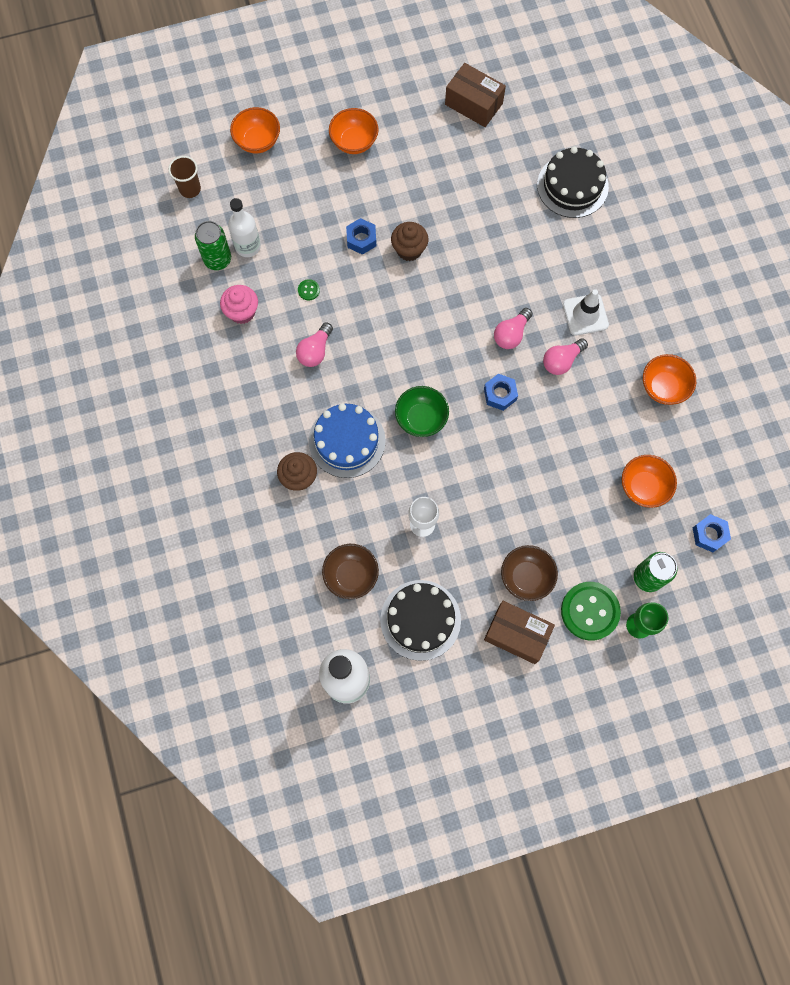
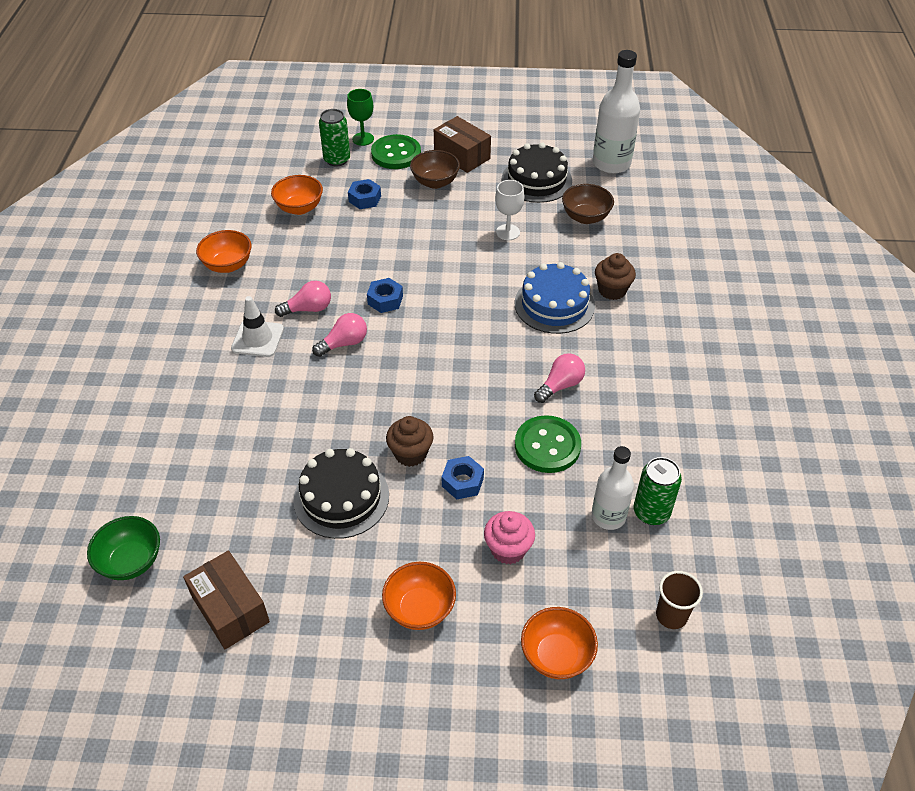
camera: 160 degrees left, 25 degrees down
pink cupcake [220,285,258,324] -> pink cupcake moved to [484,511,535,564]
green button [298,279,320,300] -> green button [515,415,581,473], size x2.43
green bowl [395,386,449,437] -> green bowl moved to [87,516,160,580]
black cake [537,146,609,218] -> black cake moved to [293,448,389,539]
blue nut [693,514,731,552] -> blue nut moved to [348,179,381,209]

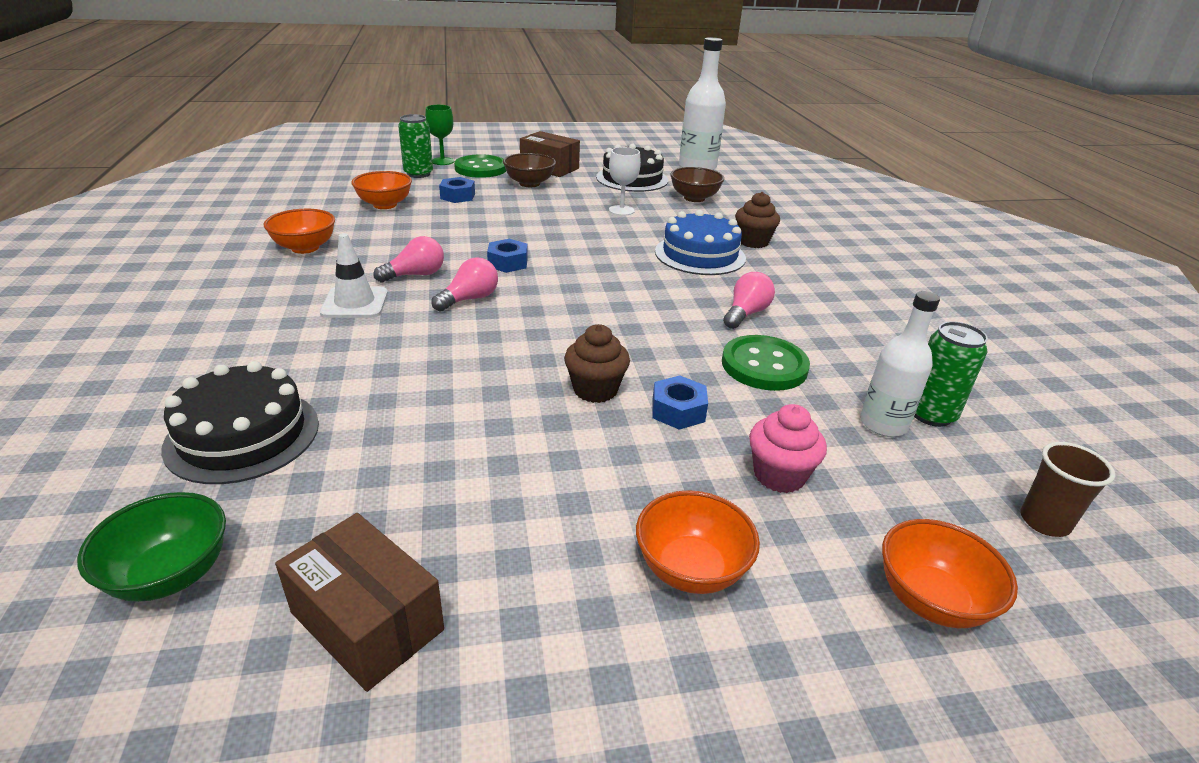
camera: 15 degrees left, 15 degrees down
black cake [293,448,389,539] -> black cake moved to [161,361,319,484]

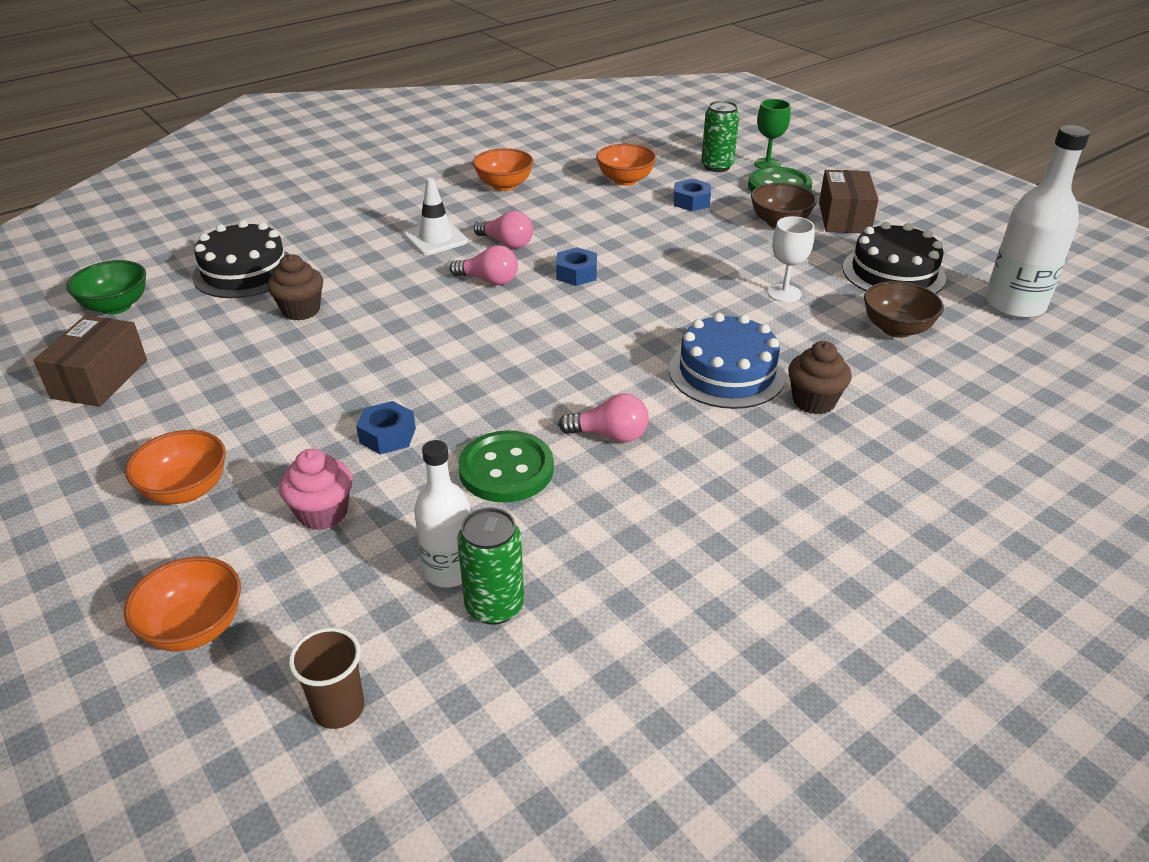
camera: 65 degrees right, 5 degrees up
brown cupcake [564,324,630,403] -> brown cupcake moved to [267,254,323,320]

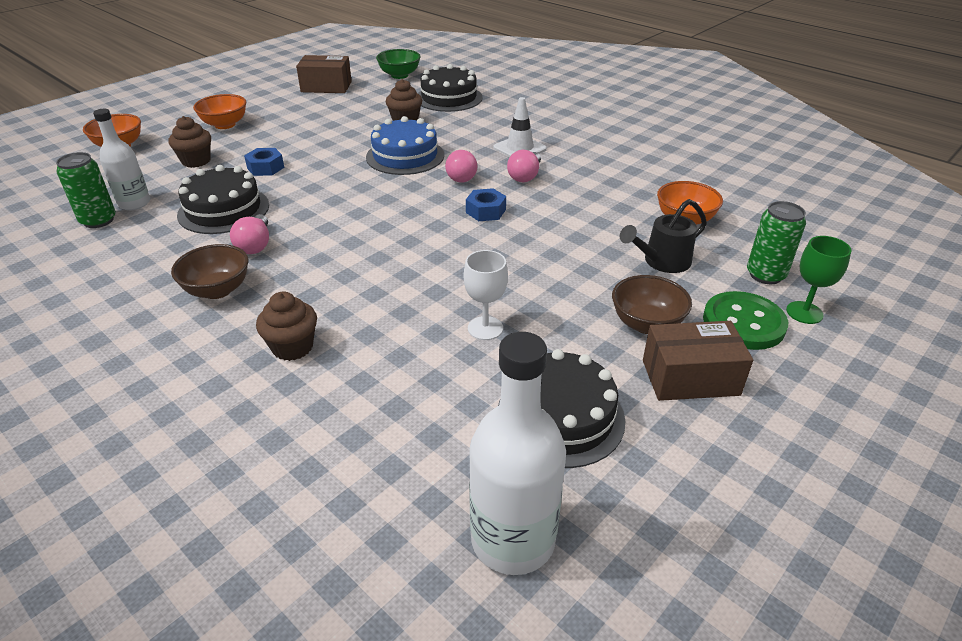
camera: 80 degrees right, 0 degrees up
pink cupcake [279,449,352,530] -> brown cupcake [168,116,211,168]
brown cup [289,627,364,729] -> none
green button [458,430,554,502] -> black cake [177,165,269,234]
orange bowl [473,148,534,191] -> none
blue cake [669,313,786,409] -> blue cake moved to [366,116,444,175]
blue nut [674,179,711,211] -> black watering can [620,199,707,273]
brown bowl [864,281,944,338] -> brown bowl moved to [171,244,248,299]

